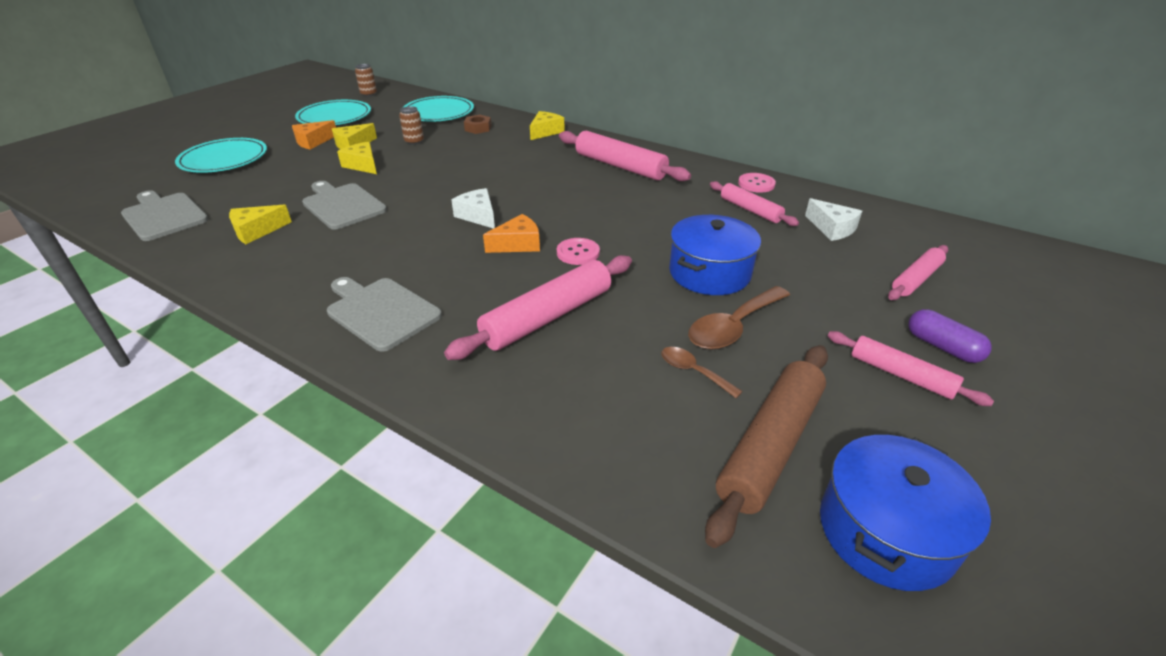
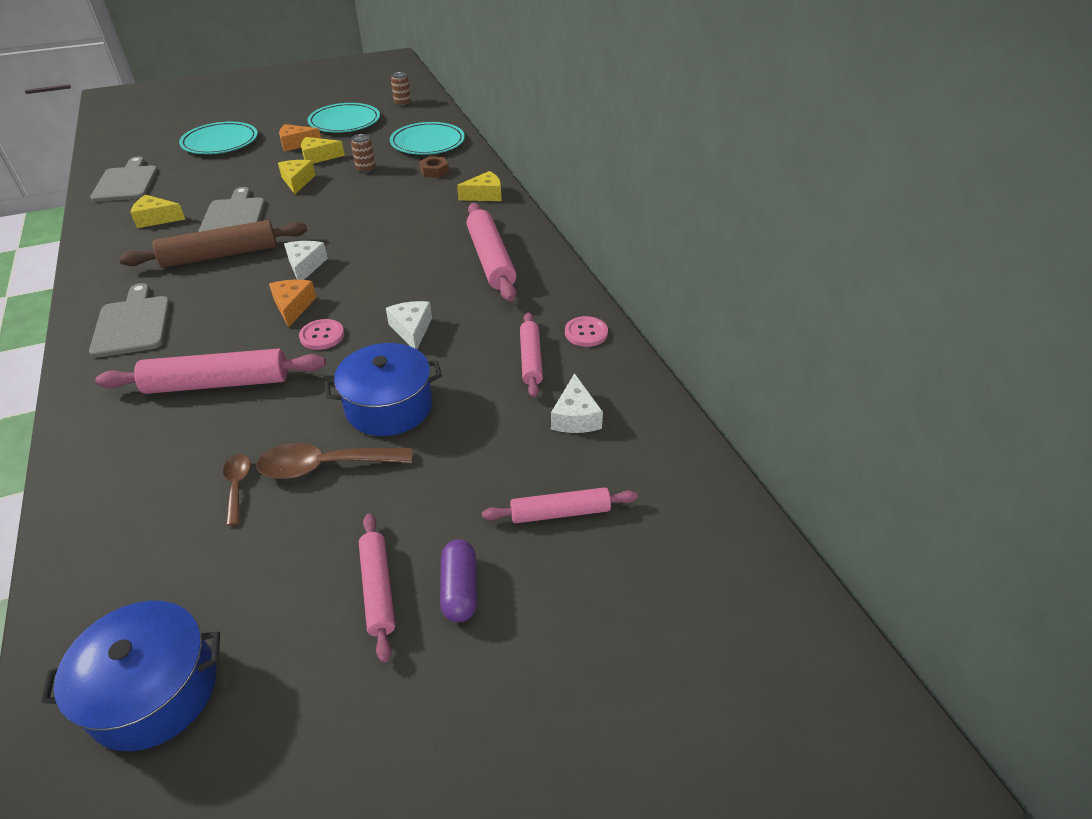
camera: 35 degrees right, 5 degrees up
orange cheese [483,214,540,253] -> orange cheese turned 105 degrees counterclockwise [269,280,317,328]
brown rolling pin [705,345,828,548] -> brown rolling pin moved to [119,220,308,268]
none -> white cheese [386,301,432,349]

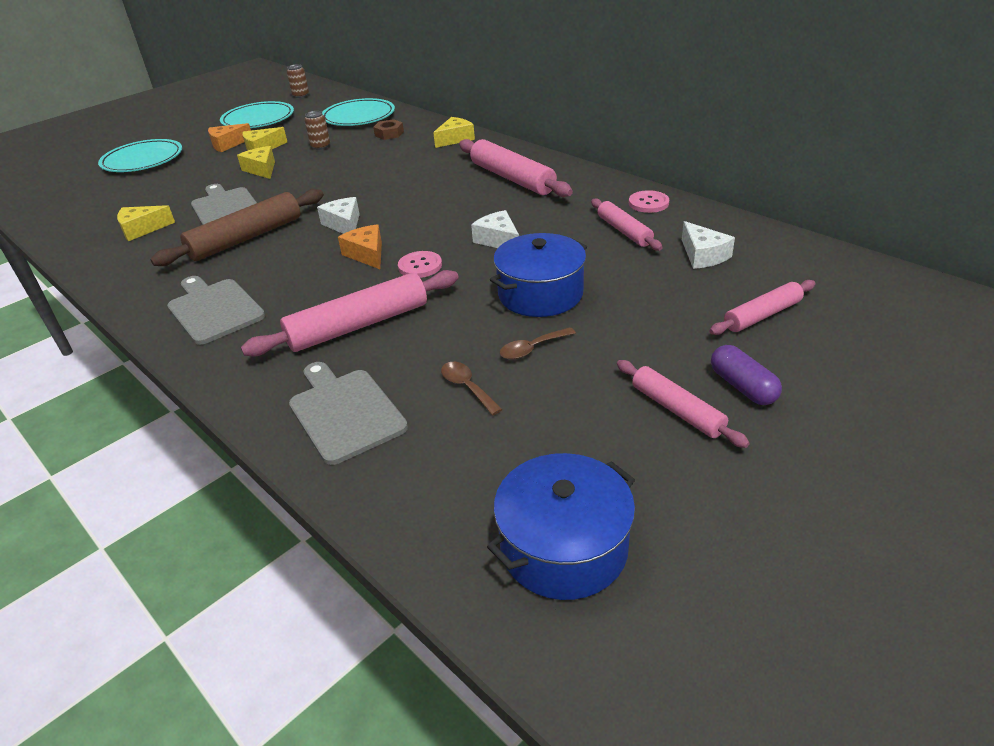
camera: 20 degrees left, 5 degrees down
grey cutting board [90,157,158,202] -> grey cutting board moved to [289,362,408,465]
brown spoon [256,443,412,479] -> brown spoon [500,327,576,359], size x0.57

